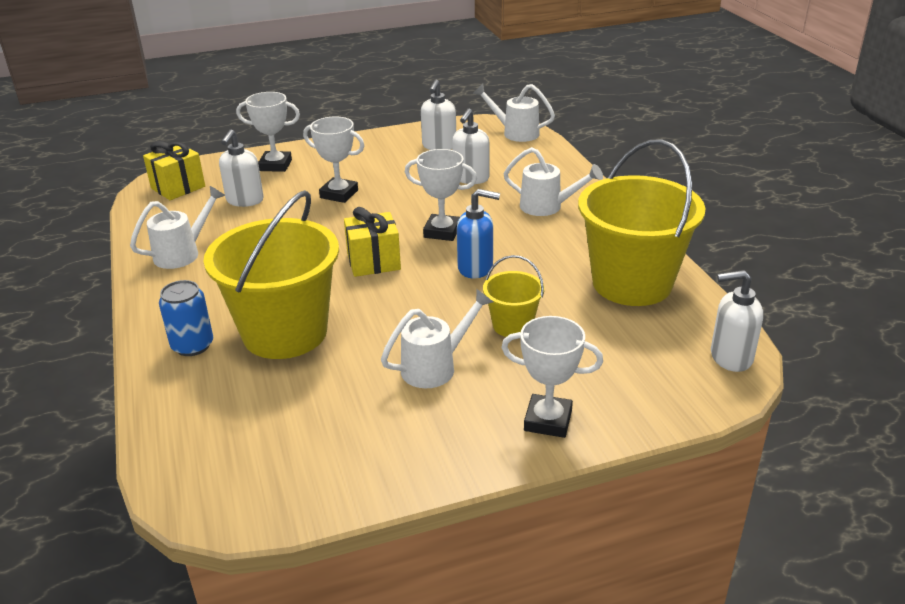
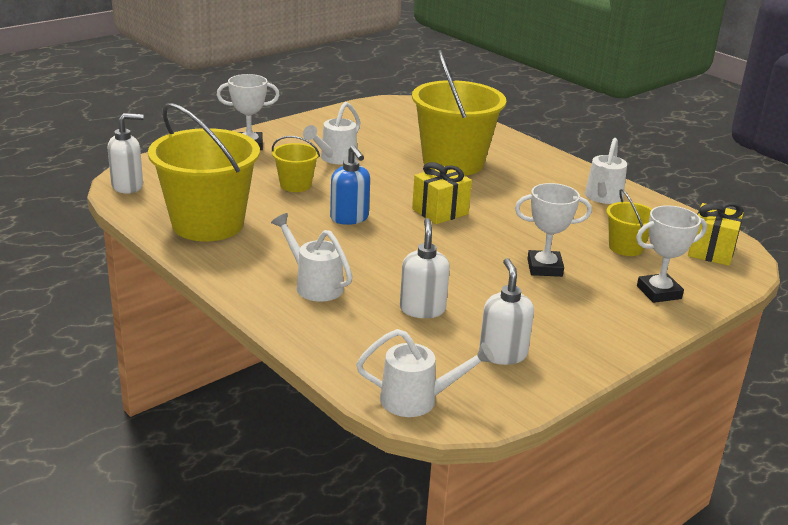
camera: 155 degrees right, 5 degrees down
blue can [159,280,213,356] -> none
white soap dispenser [219,129,264,207] -> yellow bucket [606,189,652,256]
white trophy [405,149,477,241] -> none
blue soap dispenser [457,189,500,278] -> blue soap dispenser turned 105 degrees counterclockwise [330,145,370,225]
white watering can [504,147,603,216] -> white watering can turned 45 degrees clockwise [271,213,353,302]

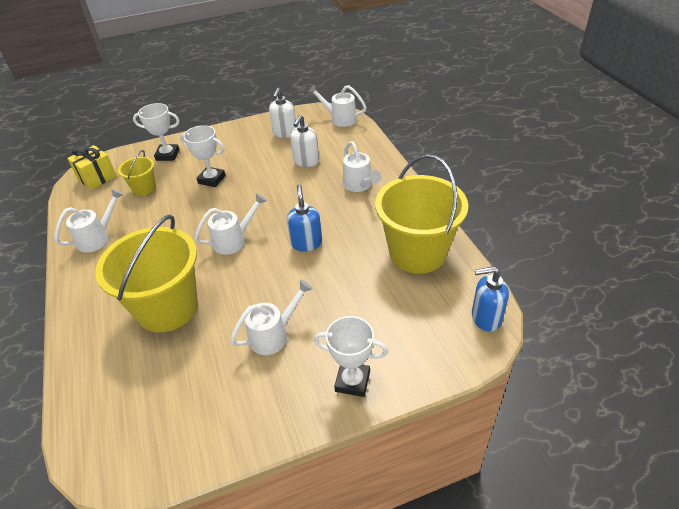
camera: 155 degrees left, 15 degrees up
white soap dispenser [108,113,144,194] -> blue soap dispenser [472,266,509,332]
yellow bucket [272,136,320,192] -> none
yellow gift [412,162,472,224] -> white watering can [194,193,267,255]

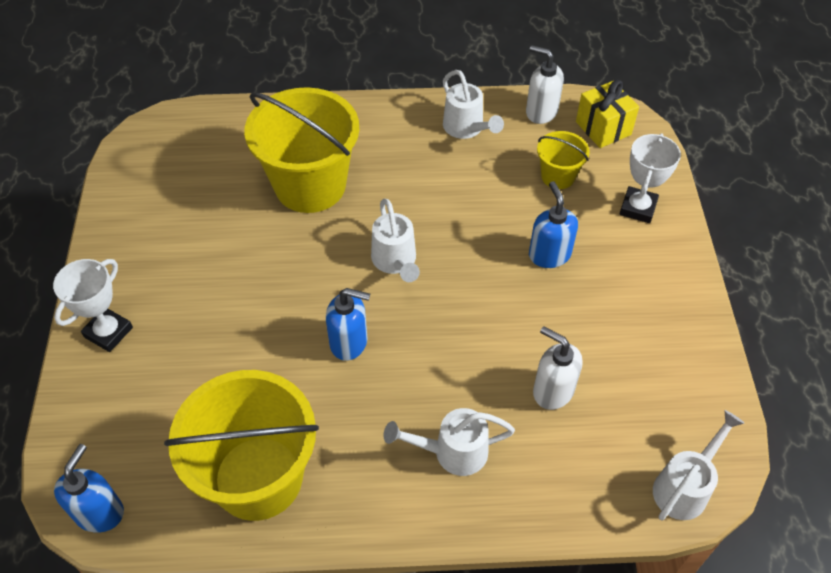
camera: 105 degrees right, 10 degrees up
white trophy [180,125,226,187] -> blue soap dispenser [529,181,578,268]
white watering can [230,280,313,355] -> none
white soap dispenser [269,88,296,138] -> white soap dispenser moved to [526,45,564,124]

